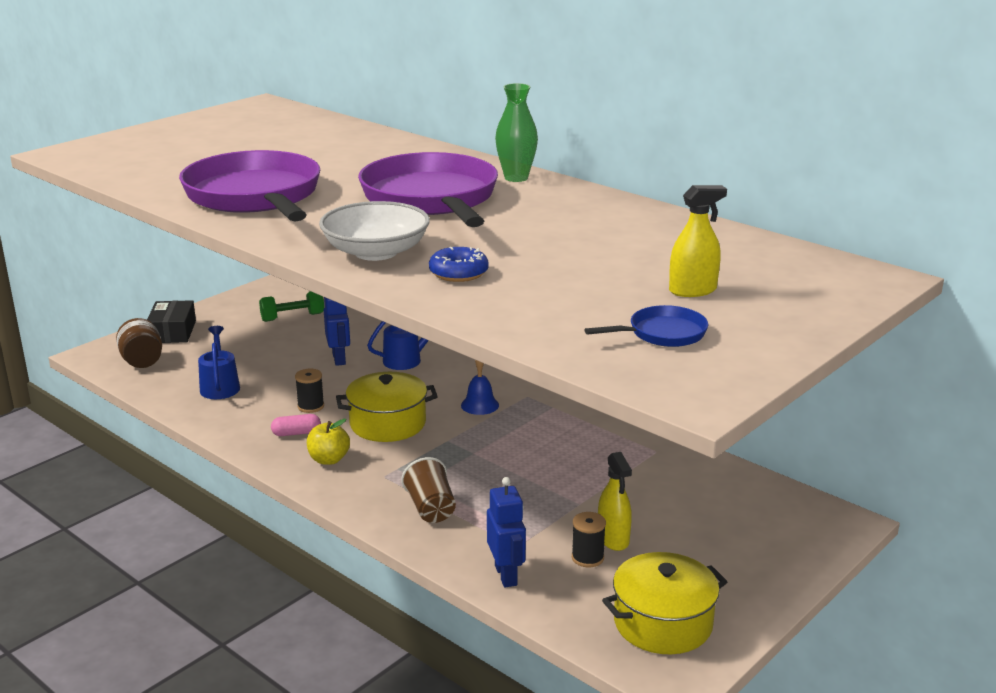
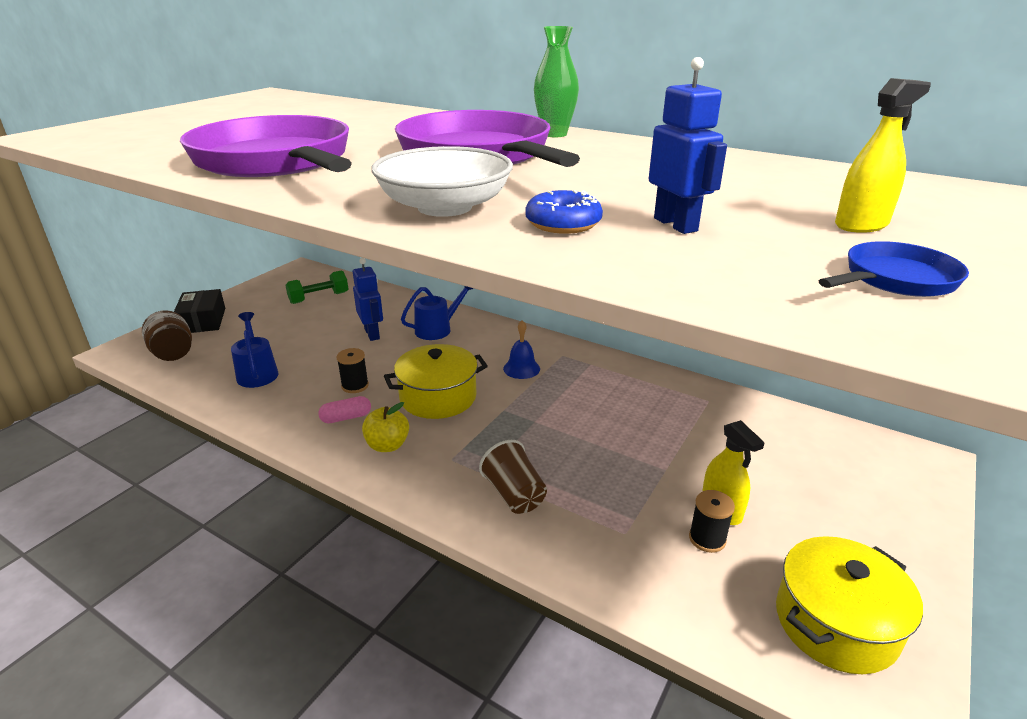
camera: 10 degrees left, 5 degrees up
blue robot [487,477,526,588] -> blue robot moved to [649,57,727,234]

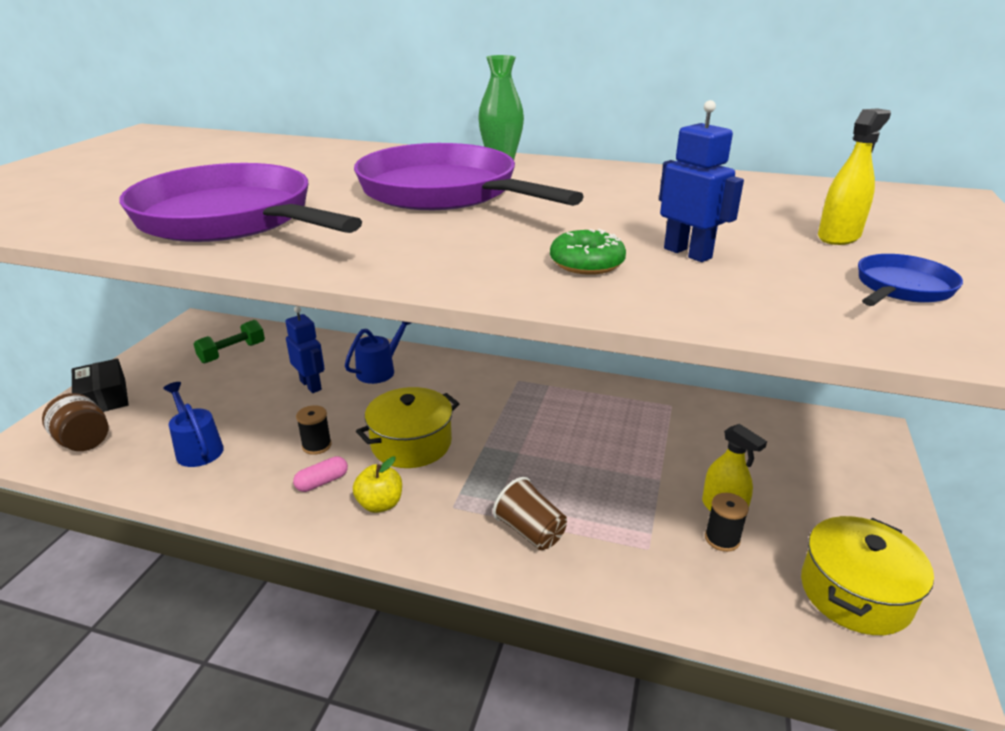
camera: 15 degrees left, 0 degrees up
white bowl [371,146,513,217] -> none
blue bell [503,320,540,379] -> none
blue donut [525,190,603,234] -> green donut [550,229,626,275]

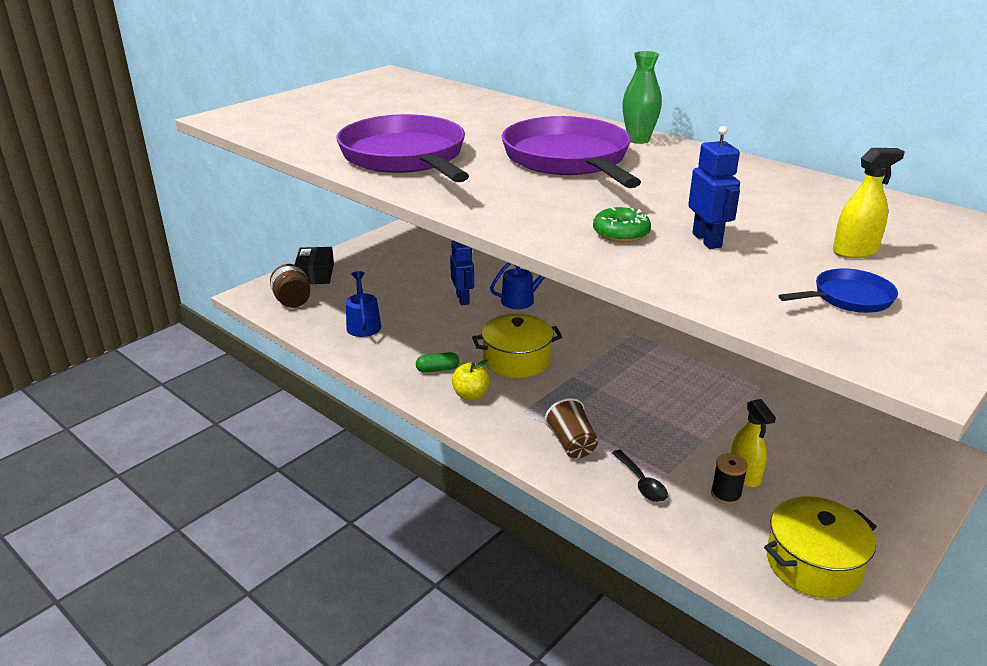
camera: 25 degrees right, 0 degrees up
green dumbbell [194,320,265,363] -> none
pink capsule [293,456,348,492] -> green capsule [416,352,459,373]
black spool [296,405,332,455] -> none
none -> black spoon [612,450,668,502]

